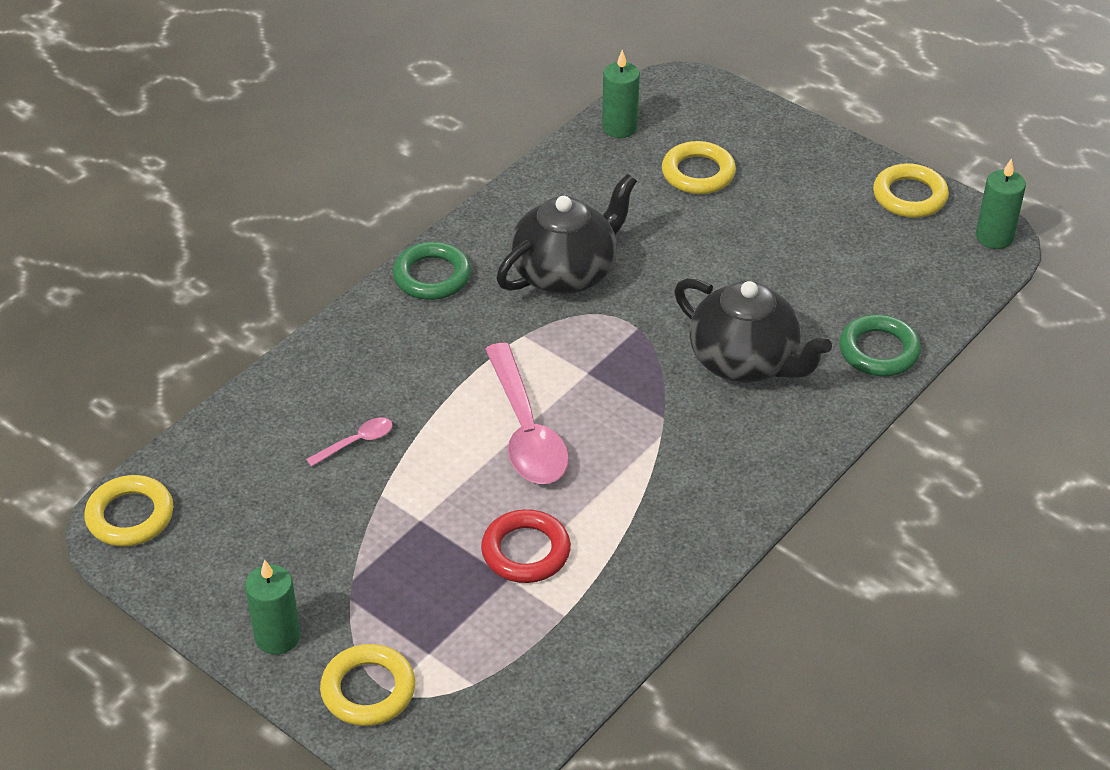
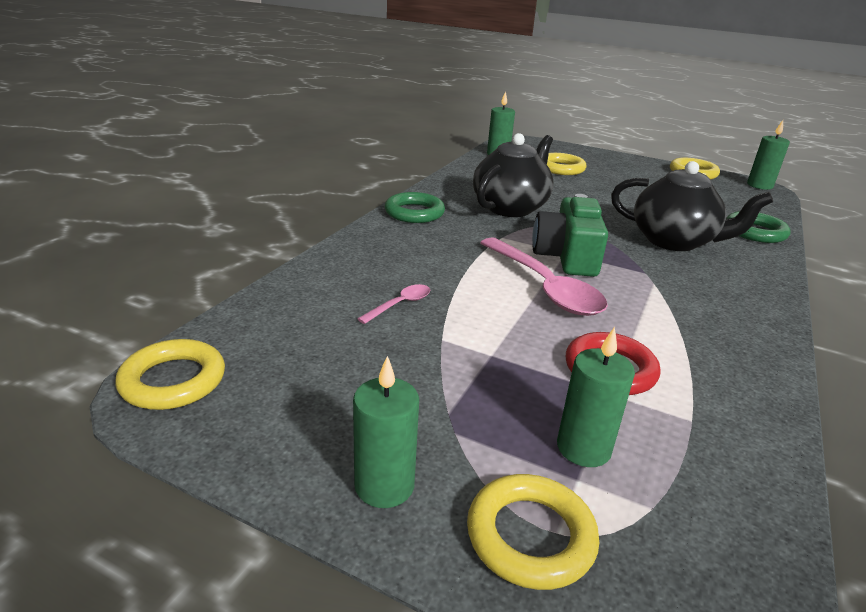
camera: 15 degrees left, 15 degrees down
none -> green camera [532,194,608,277]
none -> green candle [557,327,635,467]

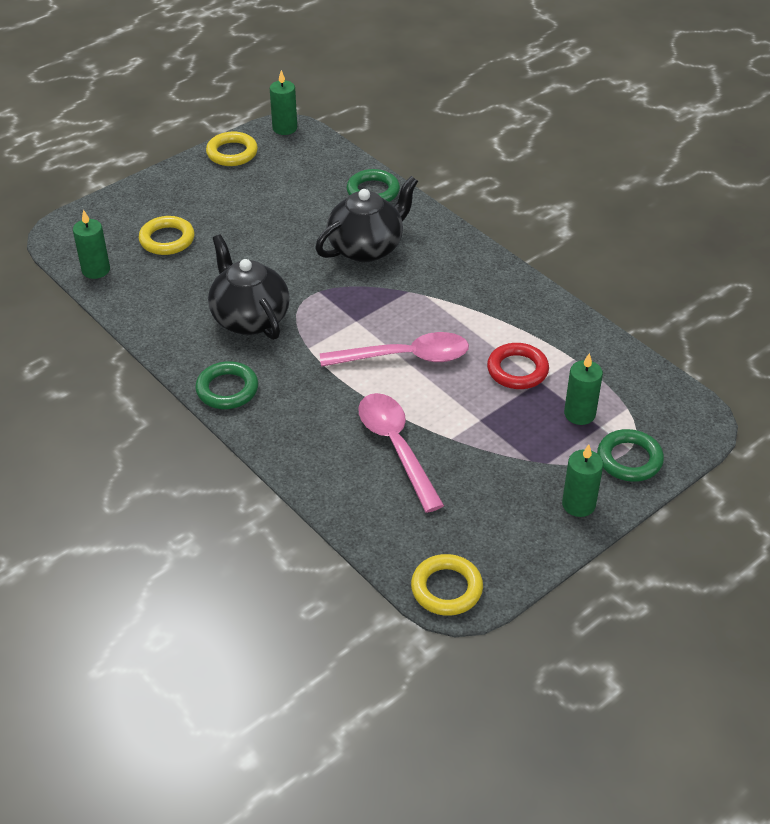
camera: 65 degrees left, 15 degrees up
pink spoon [357,284,430,324] -> pink spoon [358,393,444,513], size x2.18
yellow ring [467,474,599,590] -> green ring [597,429,664,482]
green camera [532,194,608,277] -> none

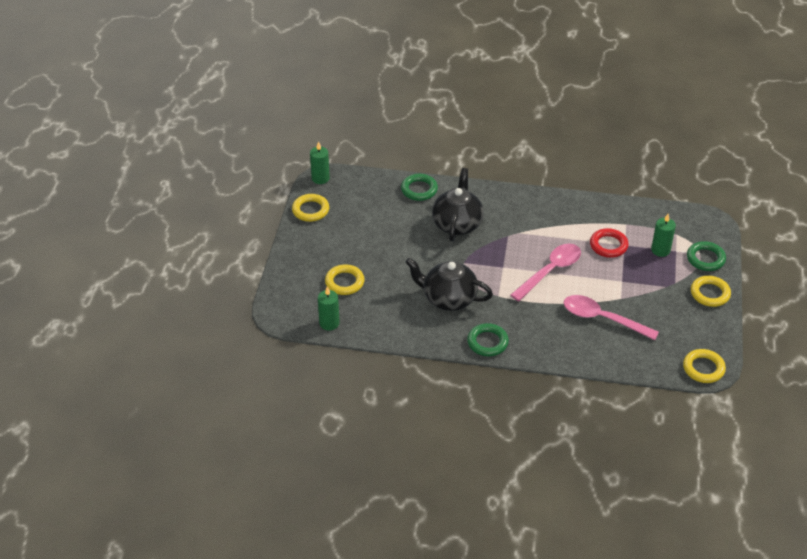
camera: 40 degrees left, 0 degrees up
green candle [562,444,603,517] -> yellow ring [691,276,731,307]

